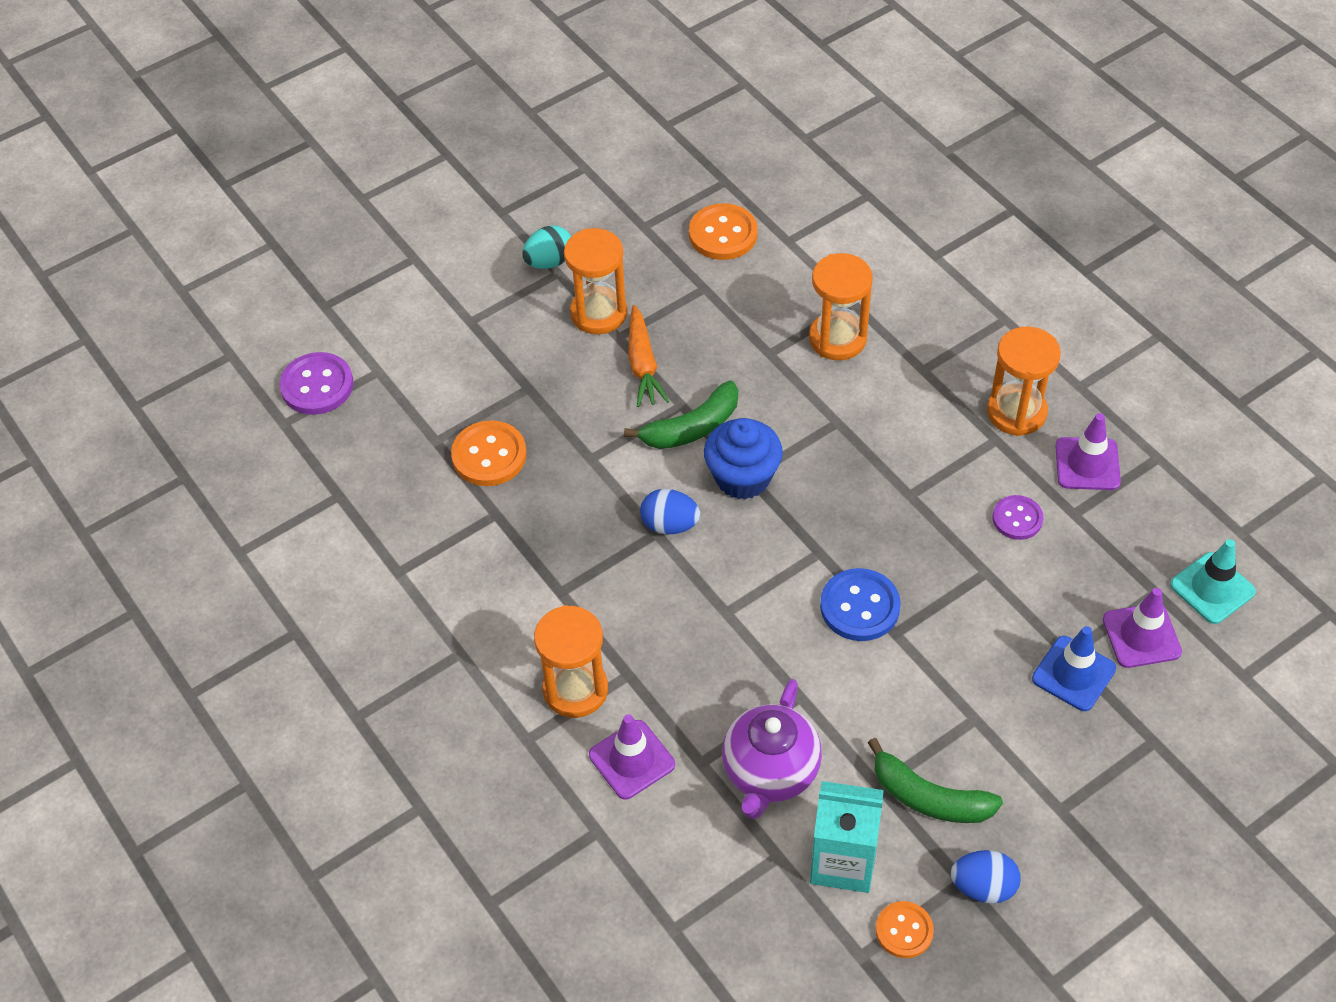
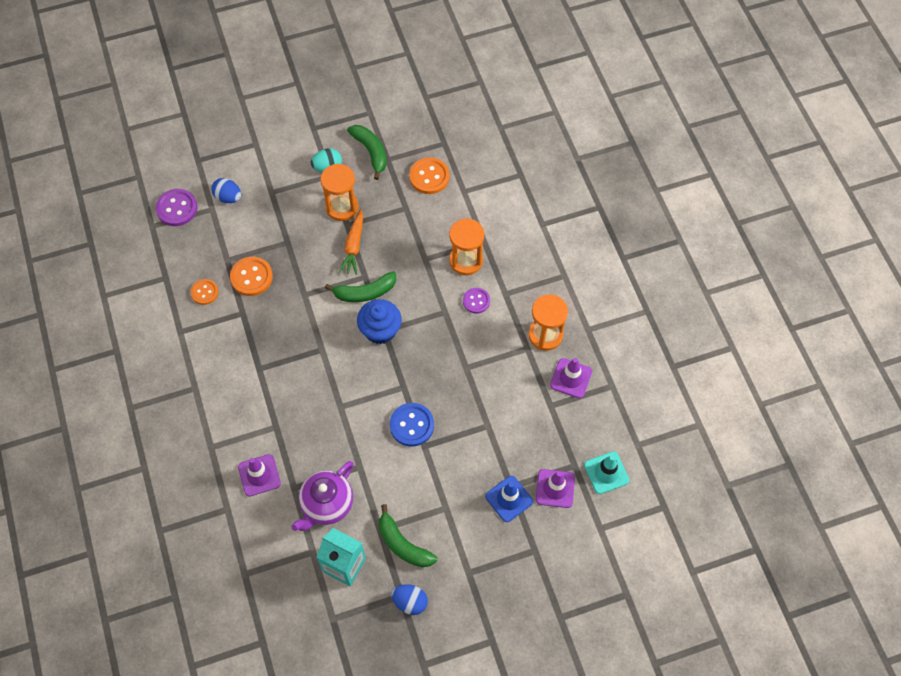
camera: 15 degrees right, 10 degrees up
orange hourglass [534,605,608,718] -> none
blue egg [640,489,700,534] -> blue egg moved to [211,178,241,203]
orange button [876,901,934,958] -> orange button moved to [191,279,219,305]
purple button [993,495,1043,540] -> purple button moved to [463,288,490,314]
none -> green banana [347,125,387,180]

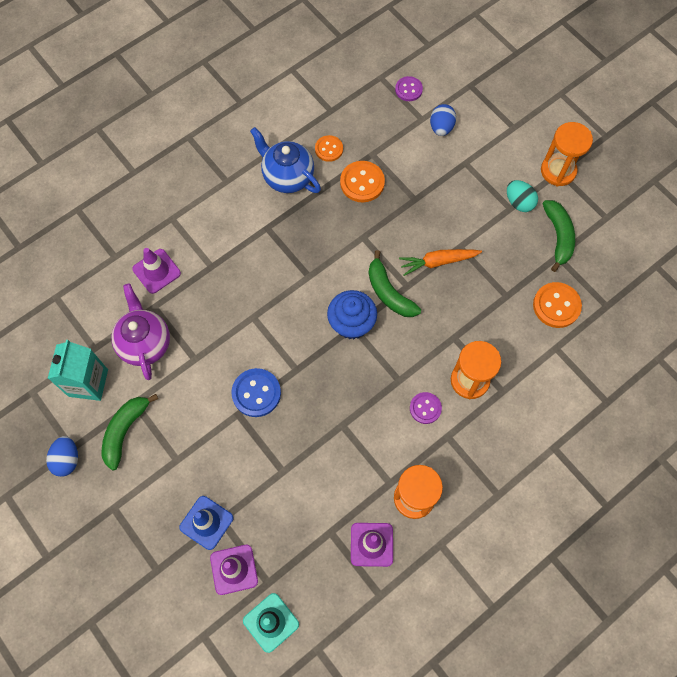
camera: 70 degrees right, 5 degrees up
purple button [156,189,197,226] -> purple button [395,76,423,101], size x0.65
purple teapot [291,461,354,531] -> purple teapot turned 60 degrees clockwise [111,284,170,380]
orange hourglass [320,163,359,221] -> orange hourglass moved to [541,122,593,186]
green banana [347,125,387,180] -> green banana turned 45 degrees counterclockwise [543,200,575,272]
none -> blue teapot [250,127,321,193]

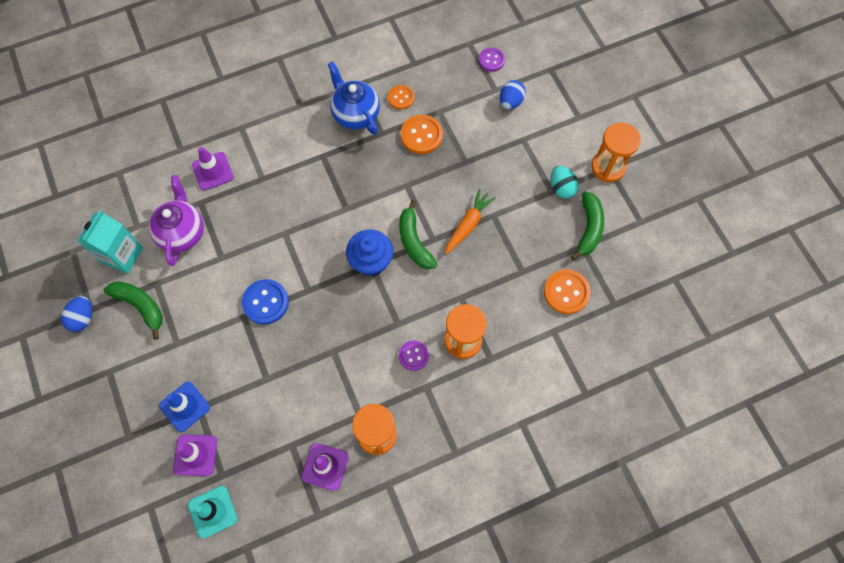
camera: 15 degrees right, 0 degrees up
green banana [102,394,158,471] -> green banana turned 90 degrees clockwise [104,281,163,339]
orange carrot [399,249,482,276] -> orange carrot turned 120 degrees clockwise [445,189,496,254]

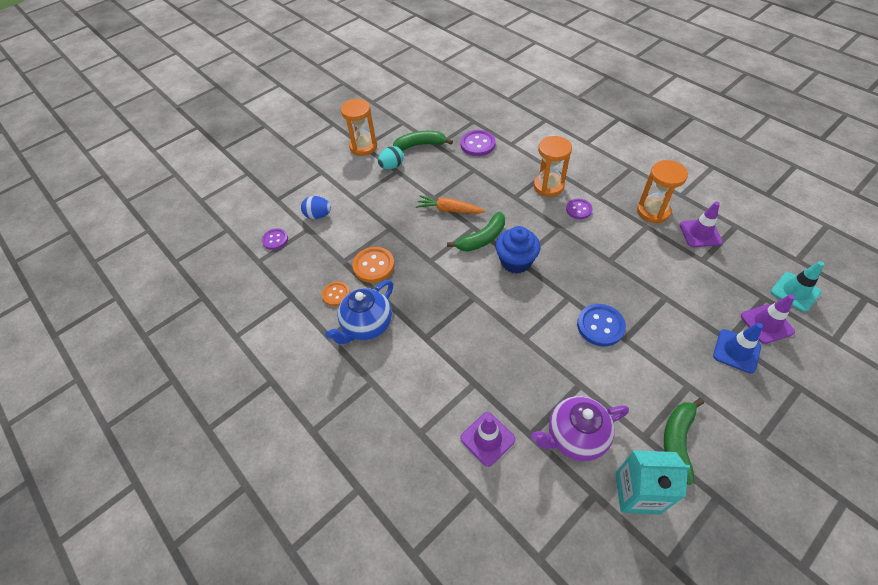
camera: 105 degrees left, 15 degrees down
blue egg [61,296,92,332] -> none
orange button [544,269,591,314] -> purple button [461,130,496,156]

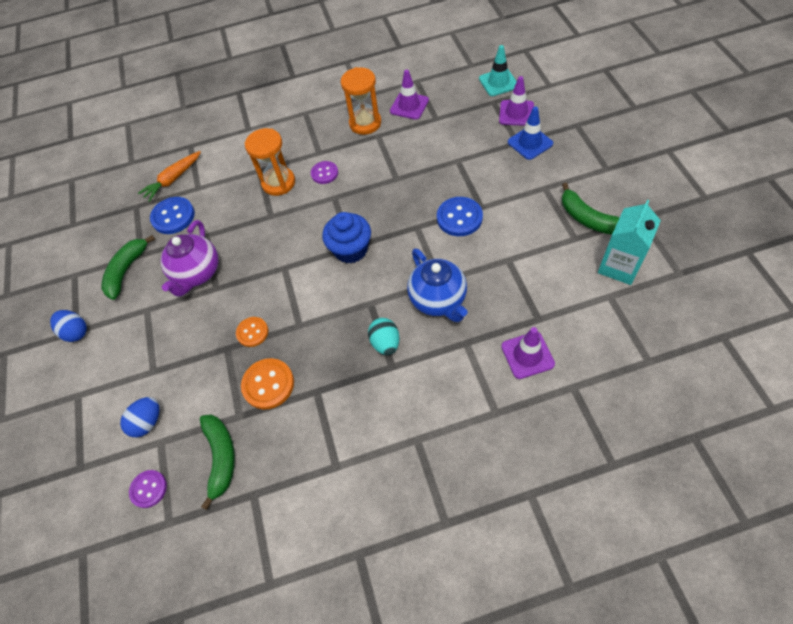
camera: 60 degrees left, 5 degrees up
orange button [322,282,350,306] -> orange button moved to [236,317,268,347]
blue teapot [325,280,393,344] -> blue teapot moved to [407,248,467,322]
orange hourglass [341,99,377,156] -> blue egg [50,310,87,342]
turquoise egg [378,146,404,169] -> turquoise egg moved to [368,318,400,355]
orange carrot [416,195,486,214] -> orange carrot moved to [138,151,201,202]
green banana [447,212,505,251] -> green banana moved to [200,414,235,510]
purple button [461,130,496,156] -> blue button [150,197,195,234]
purple teapot [531,396,629,461] -> purple teapot moved to [161,220,219,297]

